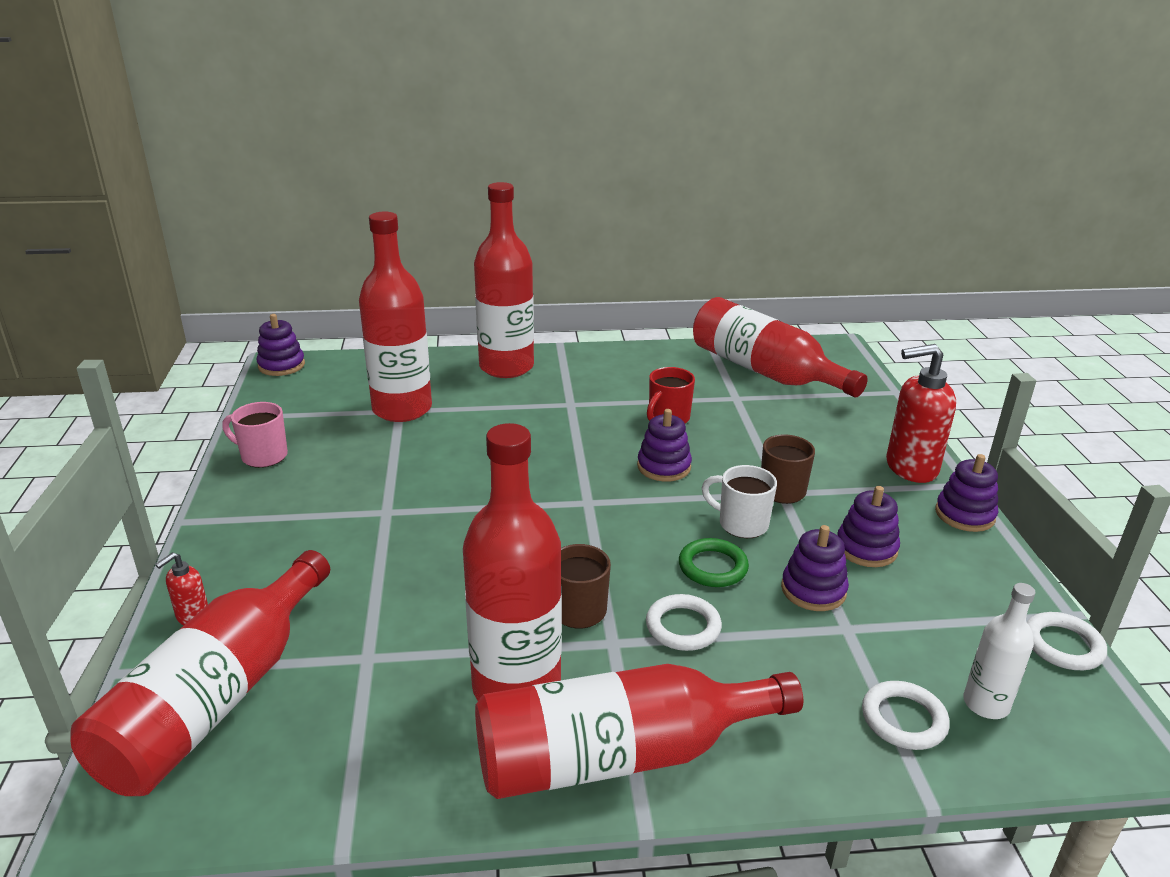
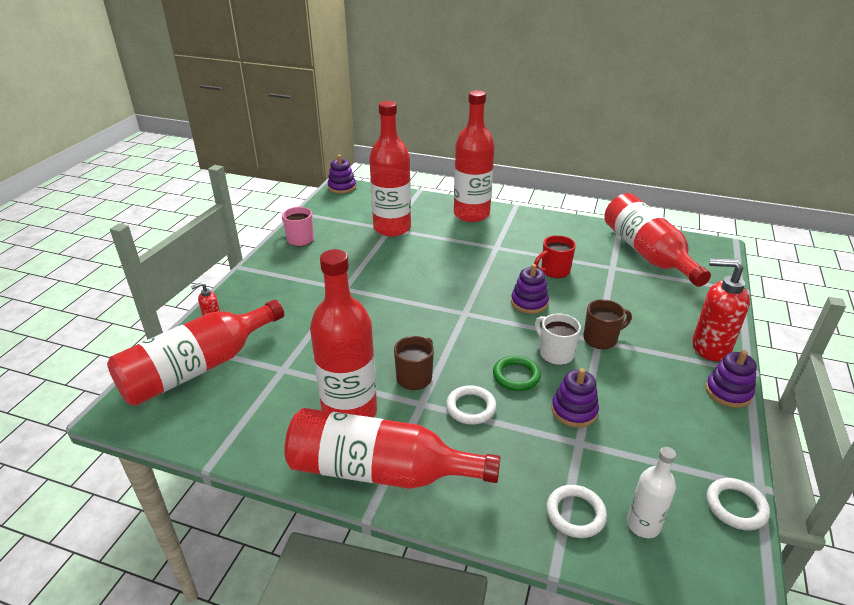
camera: 25 degrees right, 5 degrees up
purple stacking toy [837,486,900,567] -> none

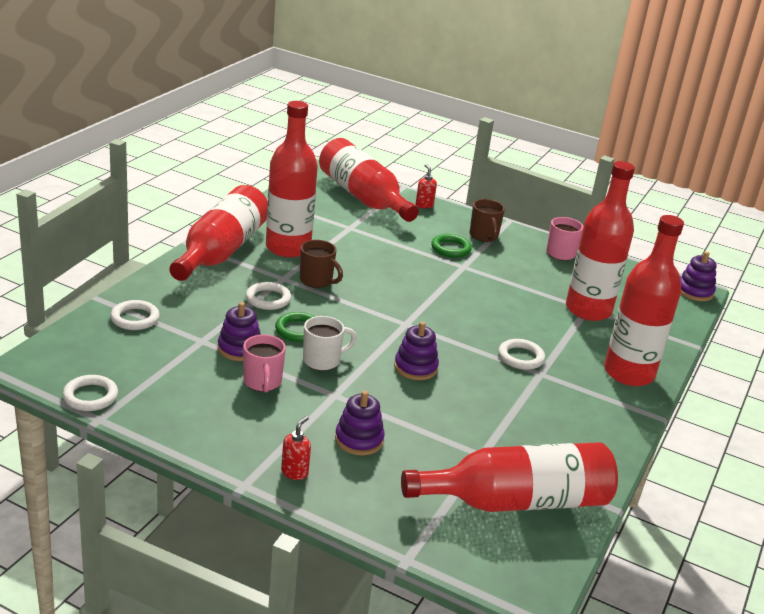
camera: 95 degrees right, 5 degrees down
red mug [534,235,576,278] -> none
brown mug [583,299,632,349] -> brown mug moved to [470,199,505,242]
white bottle [627,447,676,538] -> none
red soap dispenser [692,258,750,361] -> red soap dispenser [281,416,311,480], size x0.48
purple stacking toy [706,350,757,408] -> purple stacking toy moved to [335,391,385,455]
none -> pink mug [243,334,286,392]
none -> green ring [431,234,472,258]
none -> white ring [498,339,545,370]

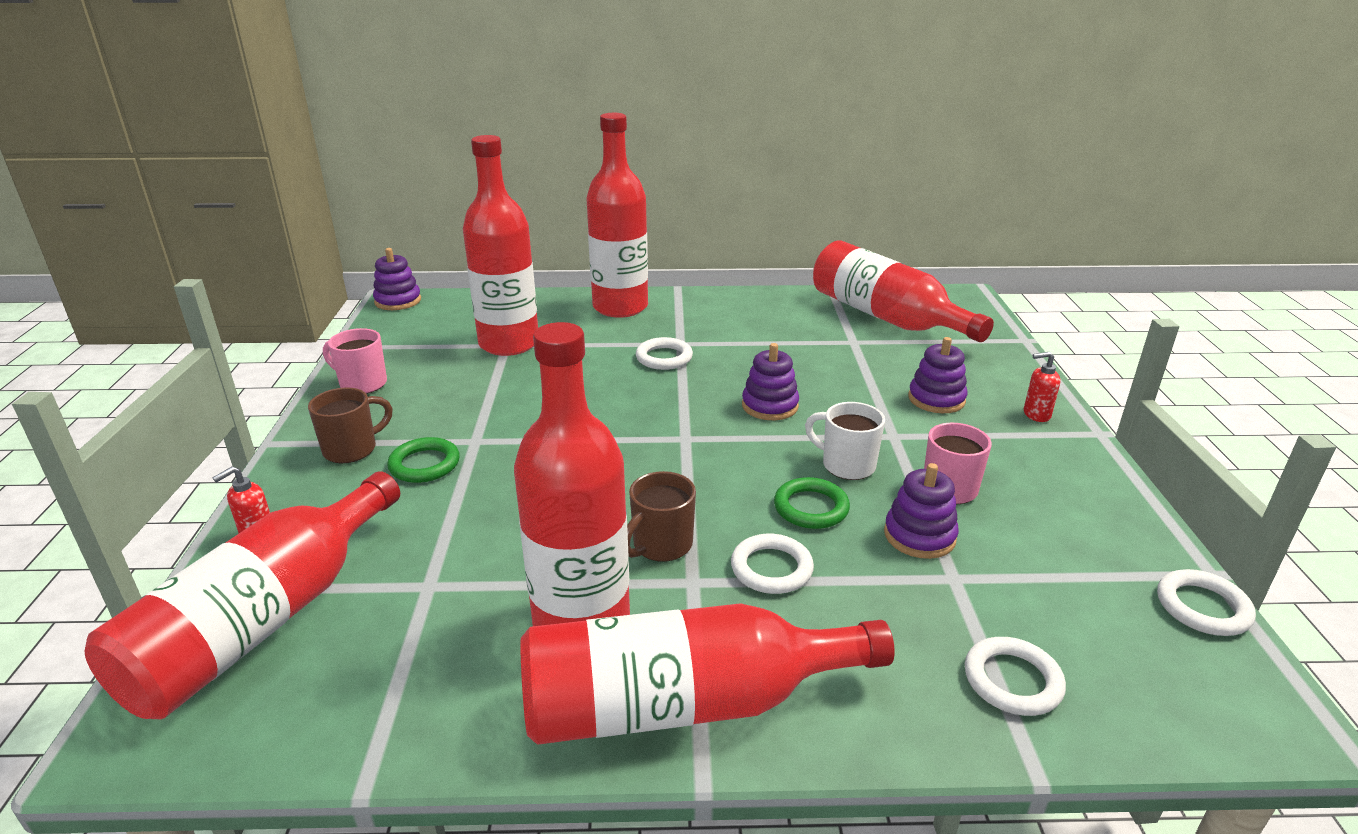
camera: 115 degrees left, 0 degrees up
brown mug [300,240,343,288] -> brown mug turned 150 degrees counterclockwise [627,471,696,562]

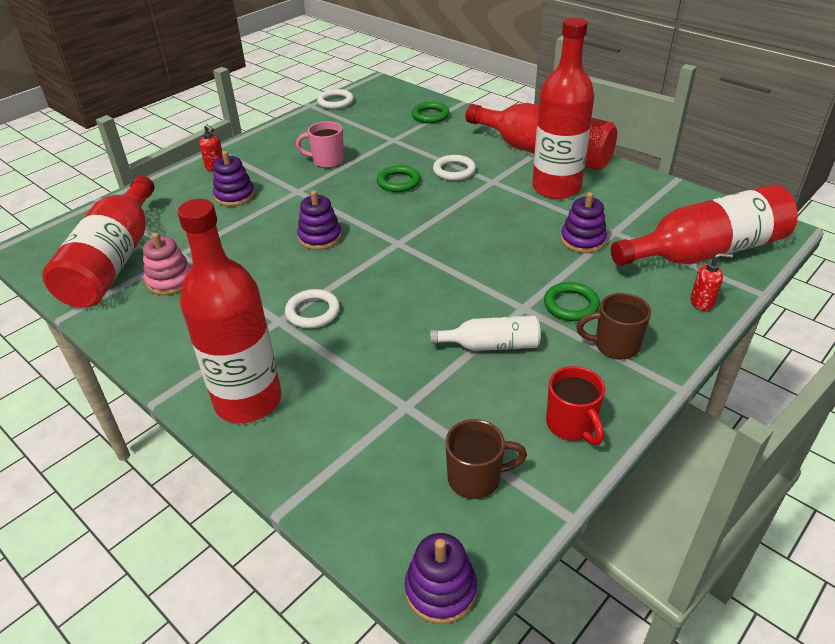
camera: 135 degrees left, 10 degrees up
pink mug [323,328,387,394] -> red mug [546,366,605,445]
red bottle [463,135,538,356] -> none
brown mug [627,471,696,562] -> brown mug moved to [445,419,527,499]
white mug [805,402,885,480] -> none
purple stacking toy [884,463,959,559] -> purple stacking toy moved to [561,192,607,253]
white ring [965,637,1066,716] -> green ring [412,102,450,123]
none -> pink stacking toy [143,233,191,295]
none -> white bottle [430,316,541,351]

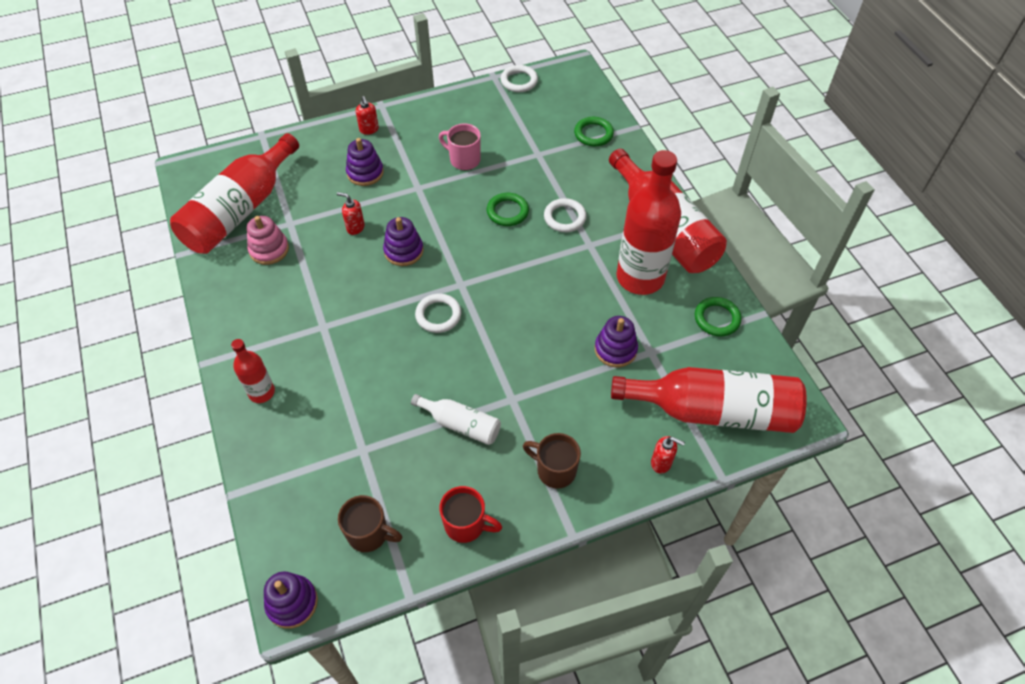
camera: 25 degrees right, 15 degrees up
red bottle [177,199,282,423] -> red bottle [231,339,275,403], size x0.50
white ring [285,289,340,329] -> white ring moved to [415,294,461,333]
green ring [544,282,600,321] -> green ring moved to [695,297,741,336]
red mug [546,366,605,445] -> red mug turned 75 degrees counterclockwise [439,486,502,543]
none -> red soap dispenser [337,192,365,235]

